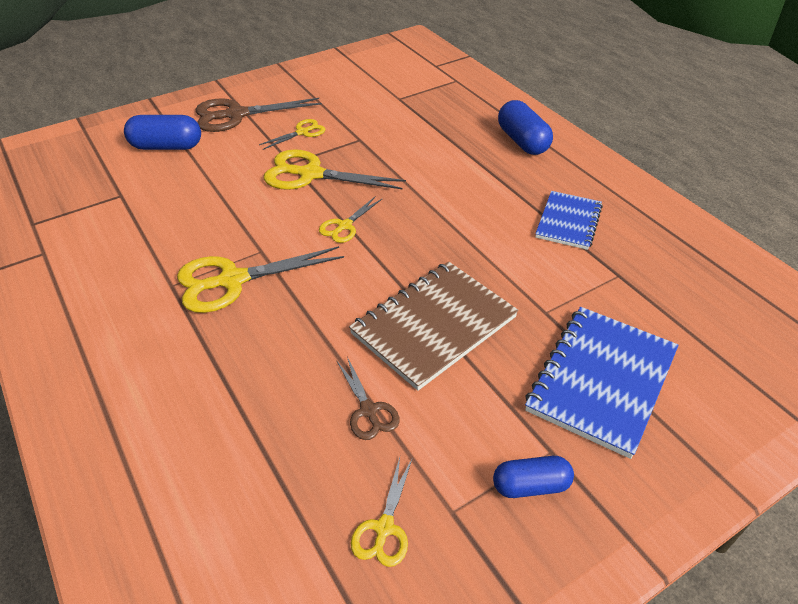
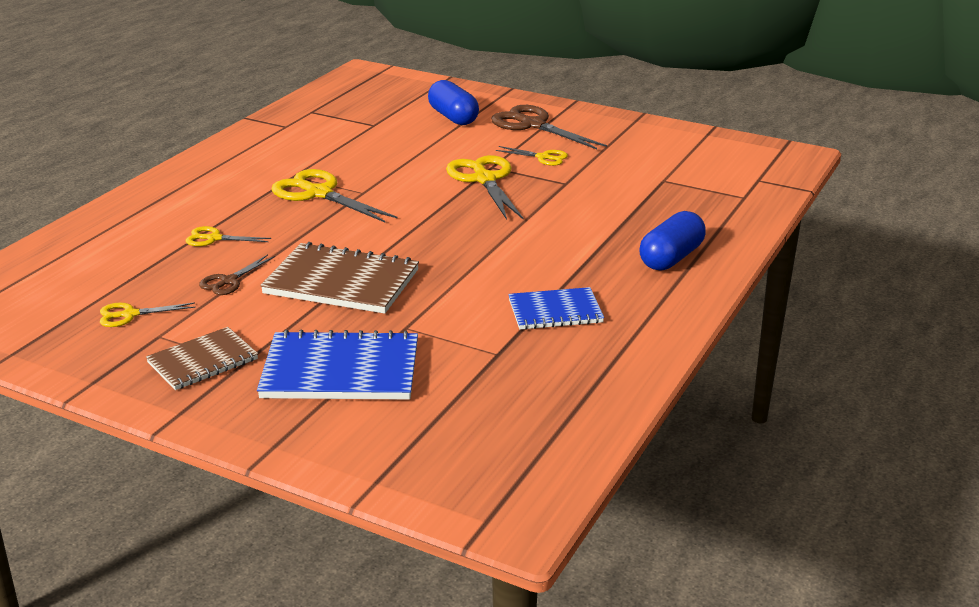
camera: 60 degrees right, 15 degrees down
yellow scissors [319,196,383,243] -> yellow scissors moved to [186,226,271,246]
blue capsule [493,456,574,498] -> brown notebook [146,327,258,390]

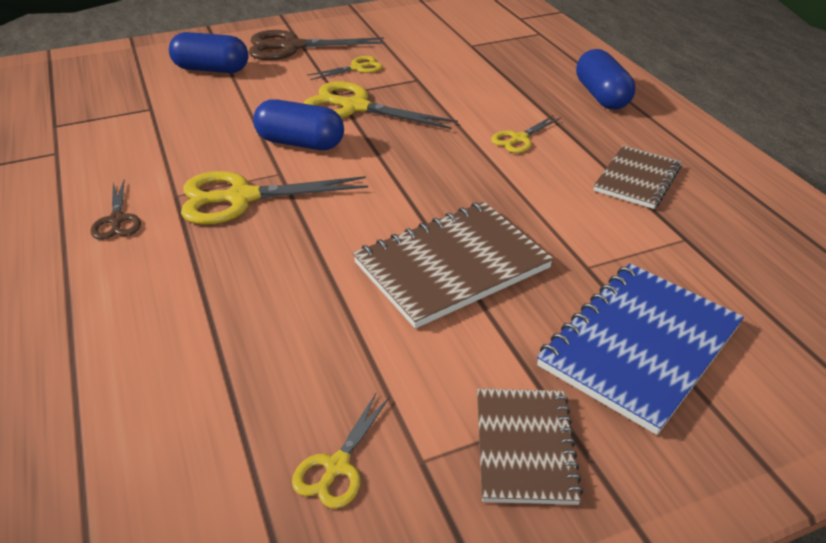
camera: 50 degrees left, 10 degrees up
yellow scissors [186,226,271,246] -> yellow scissors moved to [491,116,561,153]
brown scissors [199,255,275,295] -> brown scissors moved to [90,180,141,240]
blue notebook [508,287,604,330] -> brown notebook [594,145,681,209]
none -> blue capsule [253,99,344,150]

